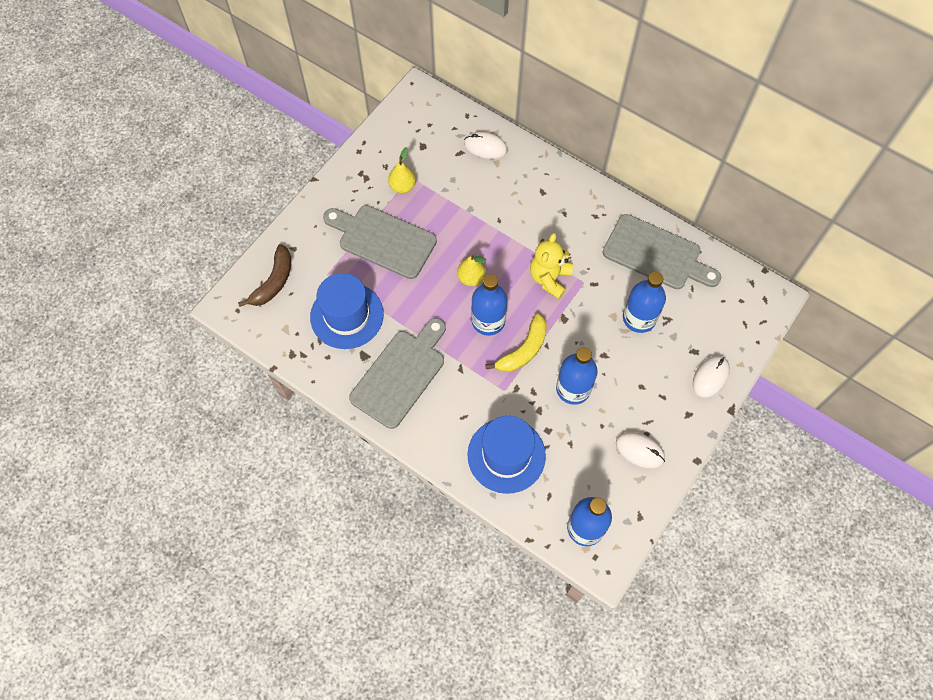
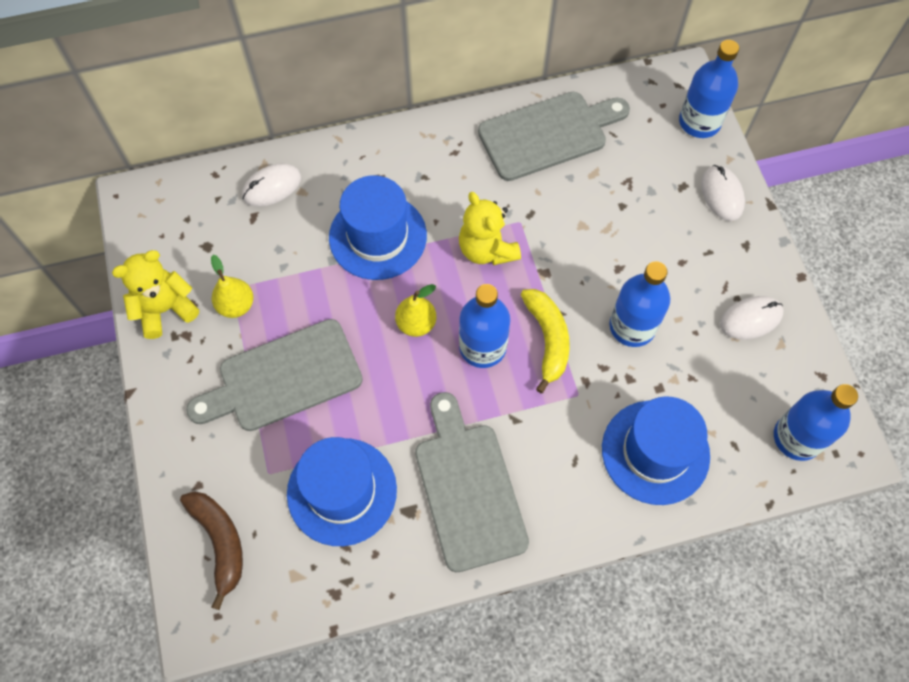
camera: 50 degrees left, 0 degrees up
blue bottle [623,271,666,333] -> blue bottle moved to [679,40,739,138]
none -> yellow teddy bear [112,250,199,339]
none -> blue hat [329,175,427,280]

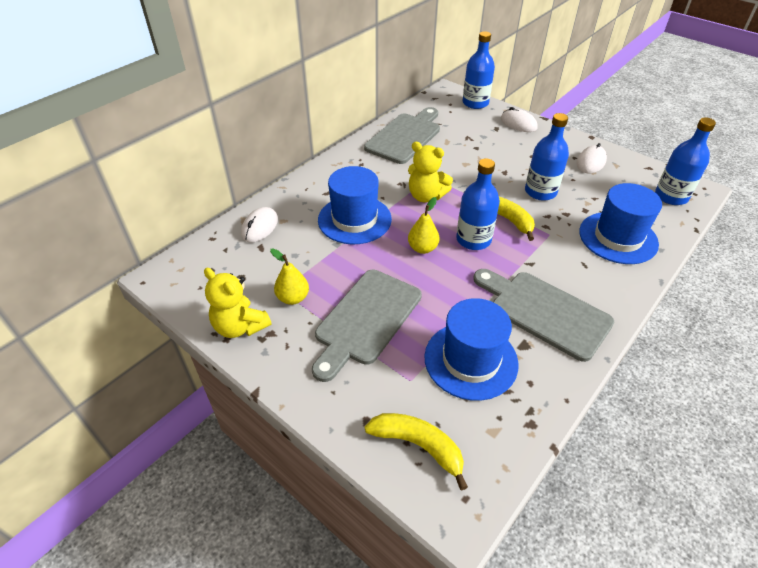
camera: 35 degrees left, 20 degrees down
yellow teddy bear [112,250,199,339] -> yellow teddy bear turned 75 degrees counterclockwise [204,268,272,338]
brown banana [180,491,243,610] -> yellow banana [365,413,468,490]

